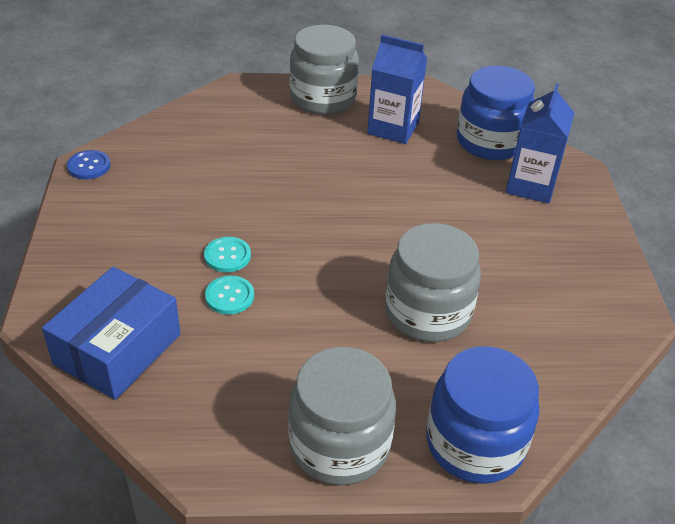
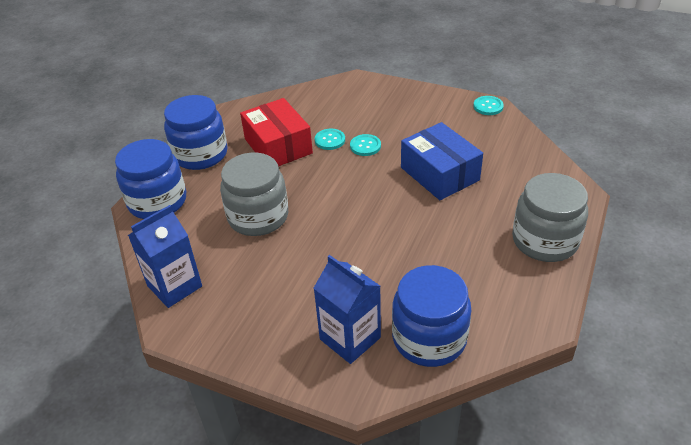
camera: 120 degrees right, 0 degrees up
blue box [42,267,181,400] -> blue box moved to [401,122,483,200]
blue button [67,150,111,179] -> turquoise button [474,96,504,115]
grey jar [289,347,396,485] -> blue jar [164,95,228,170]
blue carton [367,35,427,144] -> blue carton moved to [128,205,202,308]
none -> red box [240,98,313,166]

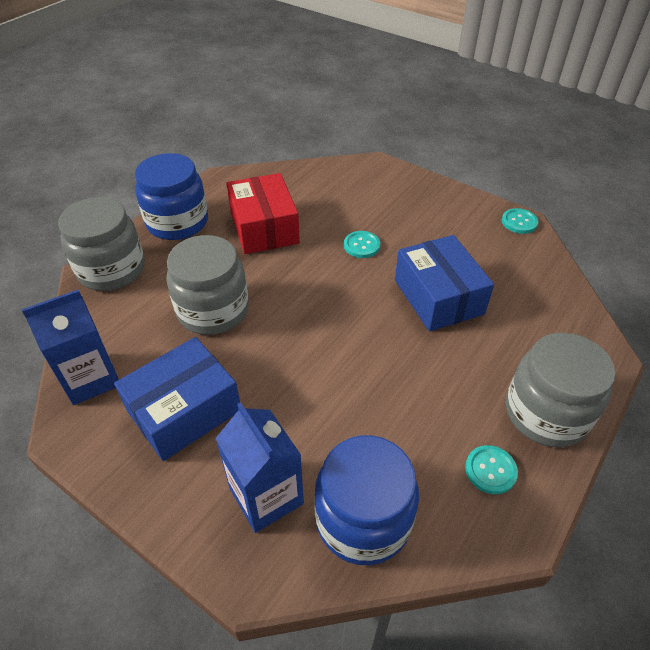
camera: 10 degrees right, 5 degrees up
blue jar [115,139,186,219] -> grey jar [58,197,145,291]
turquoise button [315,129,345,150] -> turquoise button moved to [465,445,518,494]
none -> blue box [114,337,240,461]

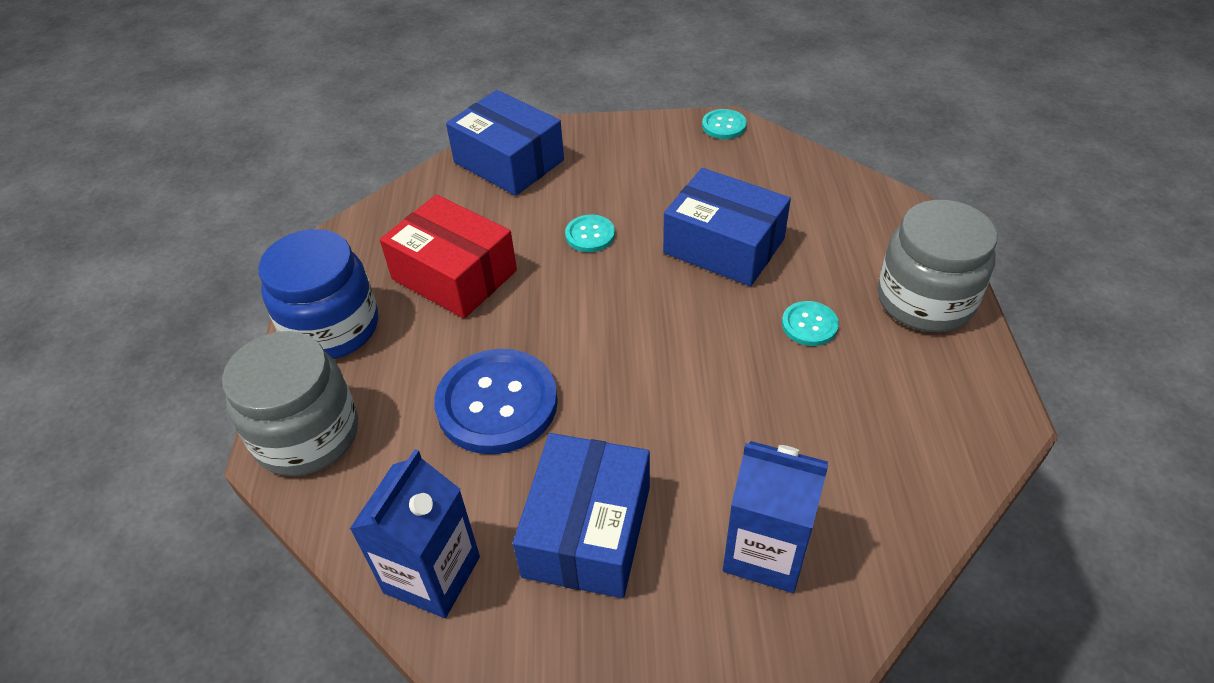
camera: 35 degrees left, 0 degrees up
grey jar [166,235,249,335] -> blue button [434,349,558,454]
blue jar [314,435,419,565] -> none
turquoise button [465,445,518,494] -> turquoise button moved to [782,301,839,346]
none -> blue box [446,90,564,196]

